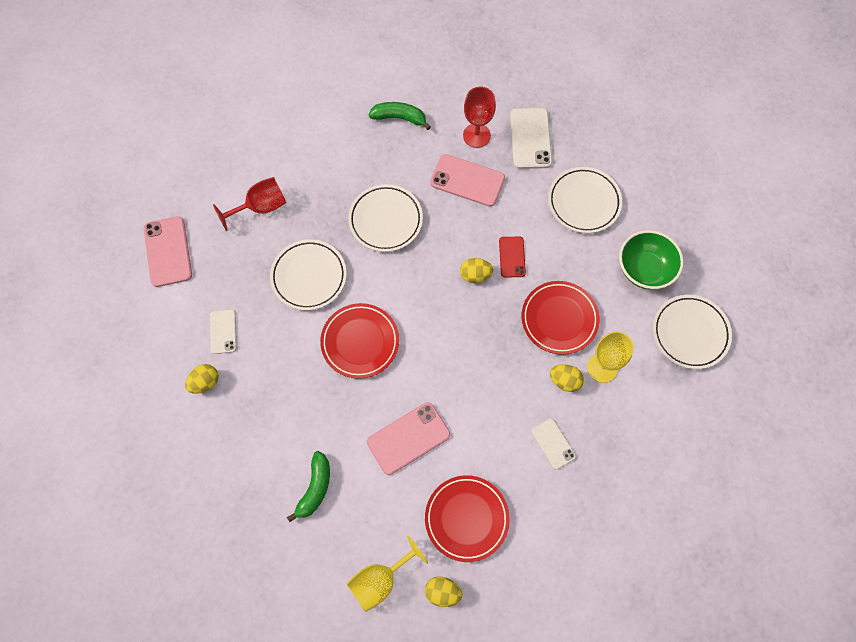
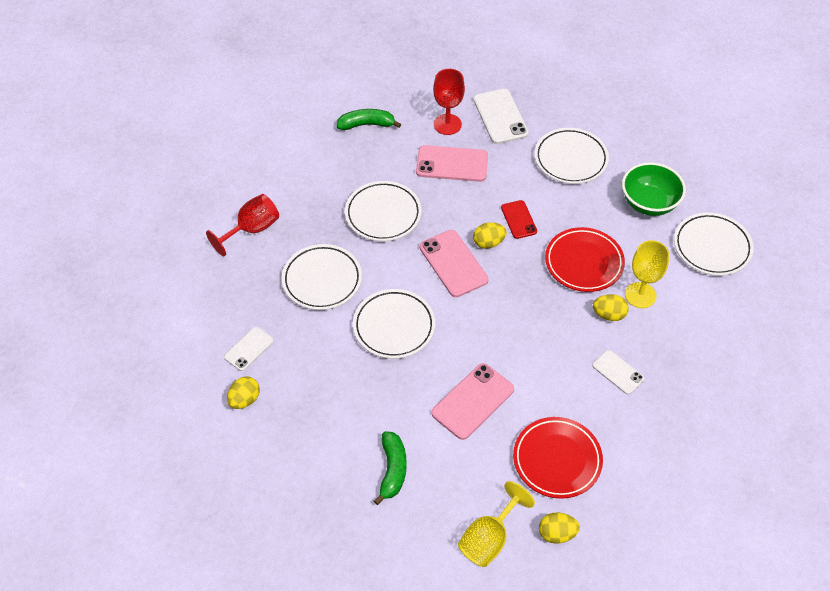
camera: 15 degrees left, 15 degrees down
pink phone [144,216,192,287] -> pink phone moved to [420,230,489,297]
white phone [210,309,237,354] -> white phone turned 60 degrees clockwise [224,327,274,371]
red plate [320,303,399,379] -> white plate [353,289,435,359]

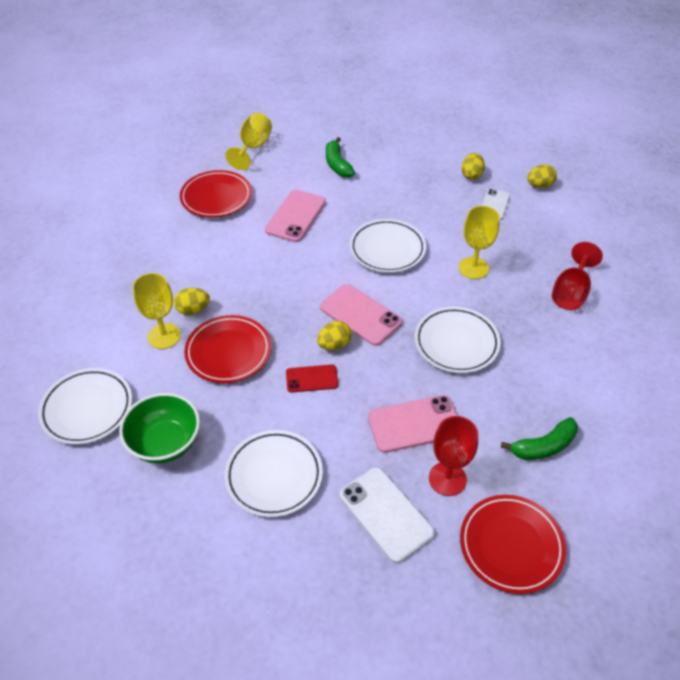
camera: 160 degrees right, 5 degrees down
white plate [282,244,362,310] -> yellow goblet [459,206,500,279]
red phone [501,200,537,239] -> red phone turned 60 degrees counterclockwise [286,364,338,393]
yellow egg [539,513,580,544] -> yellow egg moved to [527,164,557,188]
white phone [592,350,645,395] -> none
none -> red plate [460,495,566,594]

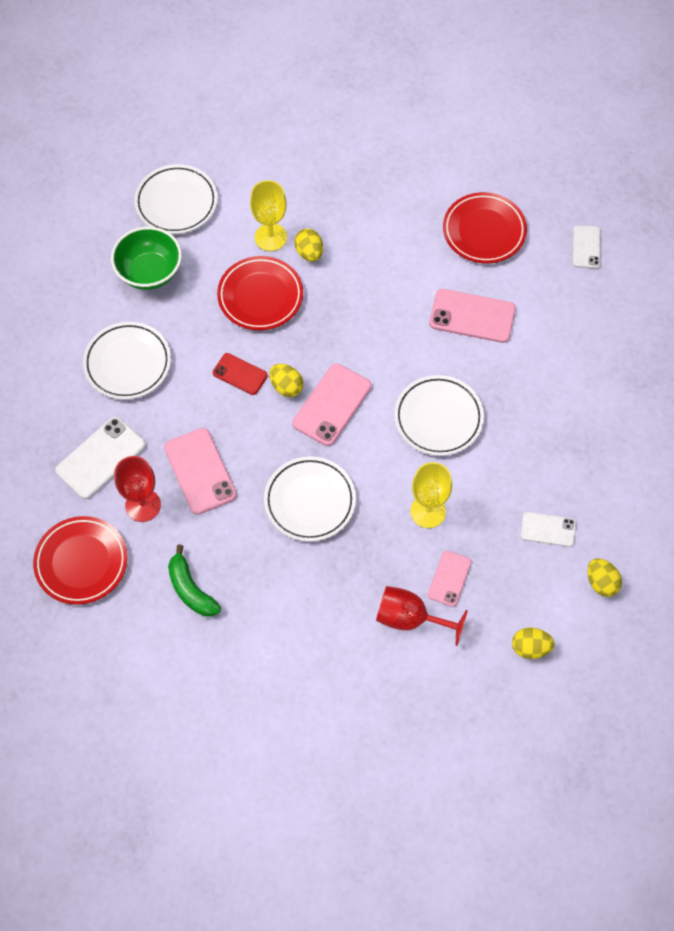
camera: 80 degrees right, 15 degrees up
yellow goblet [225,113,272,170] -> white phone [573,225,601,269]
red phone [286,364,338,393] -> red phone turned 45 degrees counterclockwise [213,353,268,395]
green banana [326,137,355,178] -> none
yellow egg [462,153,485,180] -> yellow egg moved to [512,627,555,659]
none -> pink phone [428,550,472,607]

